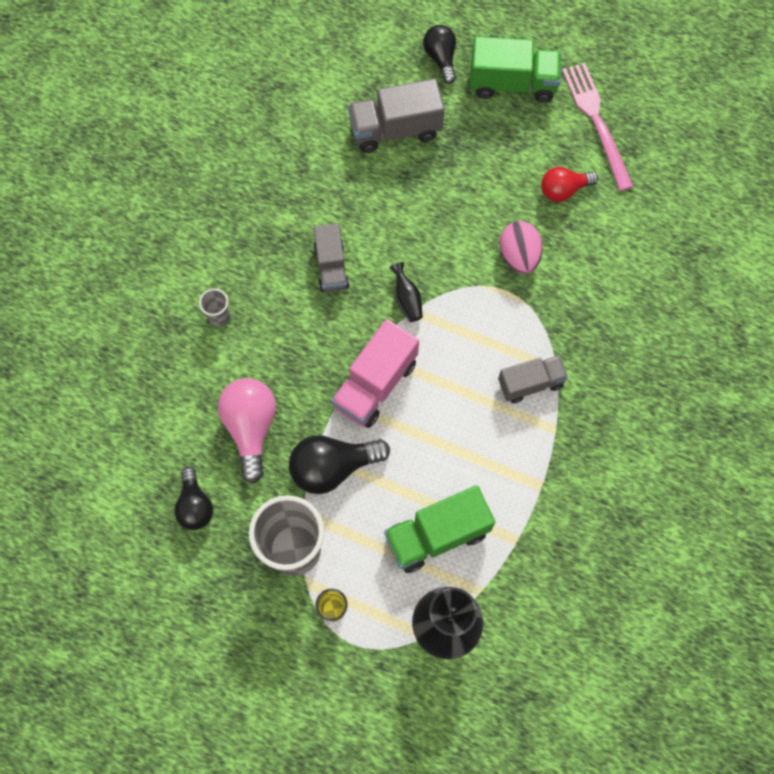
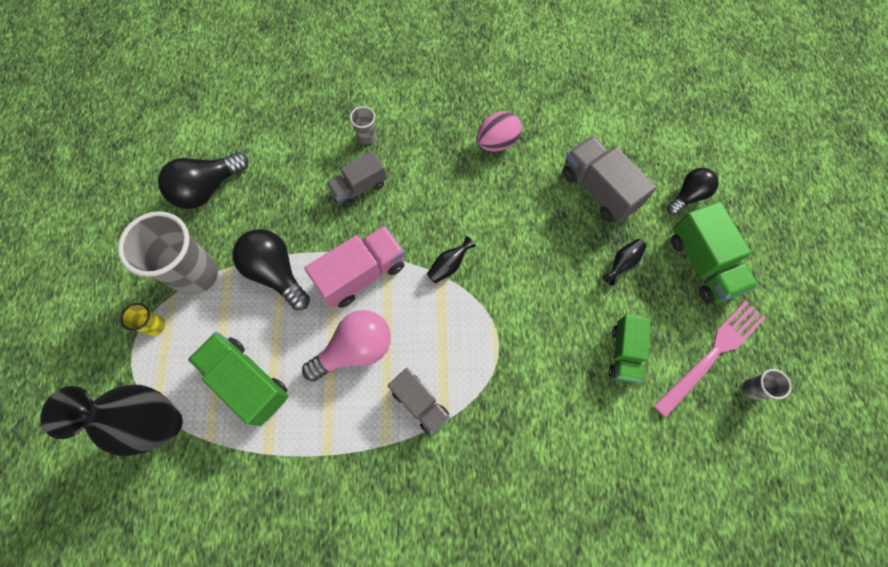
camera: 65 degrees right, 0 degrees up
black light bulb [174,467,213,530] -> black light bulb [158,152,248,209], size x1.54
pink light bulb [218,378,276,484] -> pink light bulb moved to [302,310,391,382]
grey truck [313,223,349,292] -> grey truck moved to [326,151,387,208]
pink truck [331,319,419,428] -> pink truck turned 135 degrees clockwise [305,225,405,308]
pink egg [500,221,543,274] -> pink egg moved to [477,111,522,151]
red light bulb [541,167,598,202] -> green truck [609,315,651,383]
none -> black vase [602,239,647,285]
none -> grey cup [743,369,791,400]

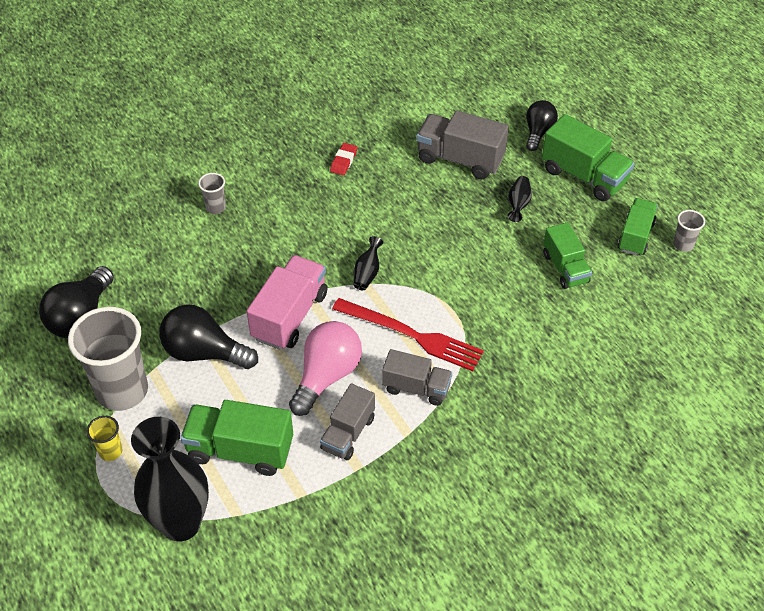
camera: 30 degrees left, 20 degrees down
grey truck [326,151,387,208] -> grey truck moved to [320,383,375,460]
pink egg [477,111,522,151] -> red eraser [330,143,357,175]
pink fork [653,301,765,418] -> green truck [618,198,658,256]
none -> red fork [332,298,484,371]

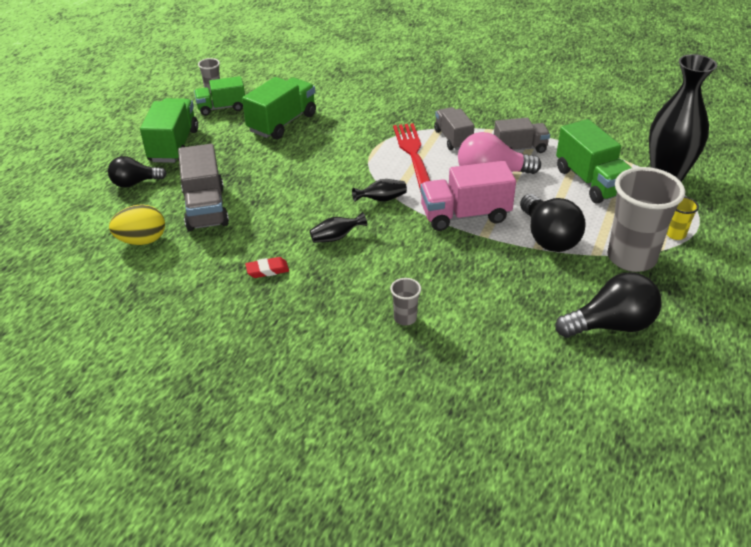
camera: 125 degrees left, 10 degrees down
black vase [508,176,532,222] -> black vase moved to [310,212,367,243]
green truck [543,222,592,289] -> green truck [242,77,316,139], size x1.51
none -> yellow egg [109,204,165,245]

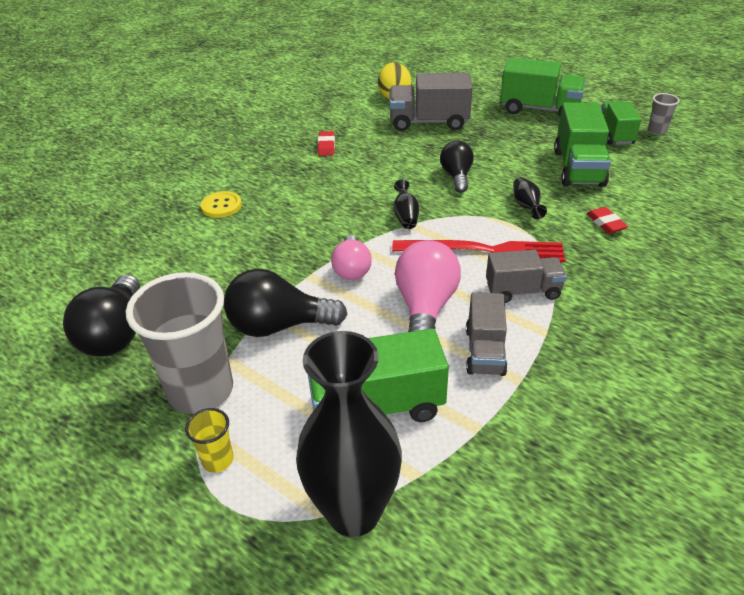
camera: 105 degrees right, 0 degrees up
black light bulb [108,156,167,188] -> black light bulb moved to [440,141,474,193]
green truck [242,77,316,139] -> green truck turned 45 degrees clockwise [554,102,611,187]
black vase [310,212,367,243] -> black vase moved to [513,177,547,219]
grey cup [390,278,421,325] -> yellow button [201,191,242,218]
pink truck [420,161,516,231] -> pink light bulb [331,235,372,280]
none -> red eraser [587,207,628,233]

